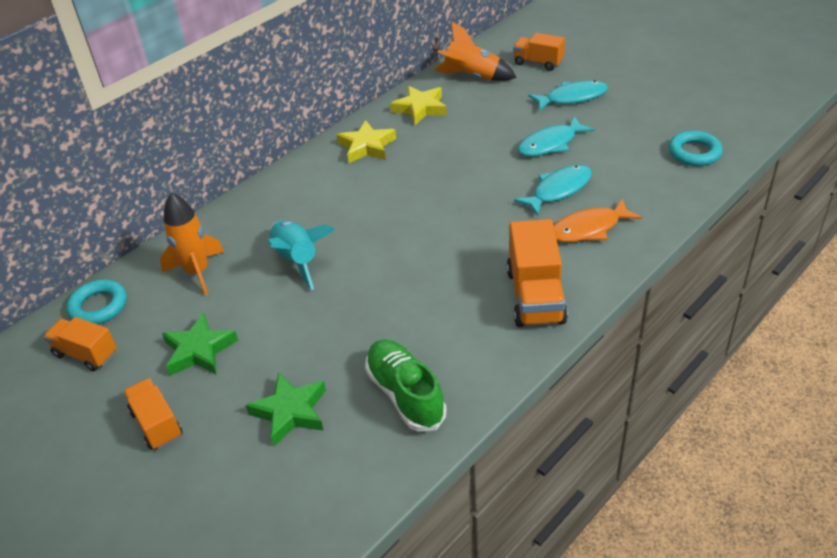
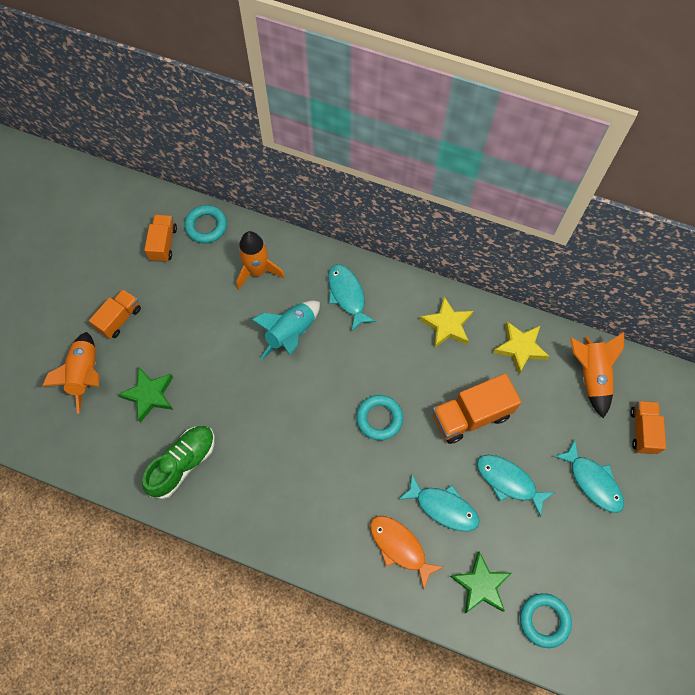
camera: 65 degrees right, 25 degrees up
green star [162,313,238,376] -> green star moved to [450,551,511,613]
orange truck [506,219,568,327] -> orange truck moved to [432,374,521,444]
none -> orange rocket [42,332,99,414]
none -> turquoise fish [328,264,376,332]
none -> turquoise ring [356,395,403,440]

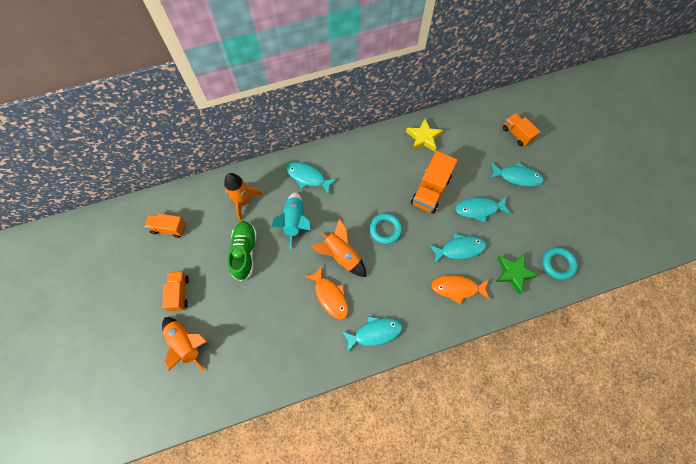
camera: 40 degrees left, 0 degrees up
green star [118,367,173,423] -> none
green shoe [142,426,215,499] -> green shoe moved to [228,221,257,282]
orange truck [144,215,177,262] -> orange truck turned 45 degrees counterclockwise [144,213,186,238]
turquoise ring [184,205,227,243] -> none
yellow star [420,297,473,348] -> none
orange rocket [570,332,624,418] -> orange rocket moved to [311,218,366,277]
none -> orange fish [304,265,348,320]
none -> turquoise fish [341,316,403,353]

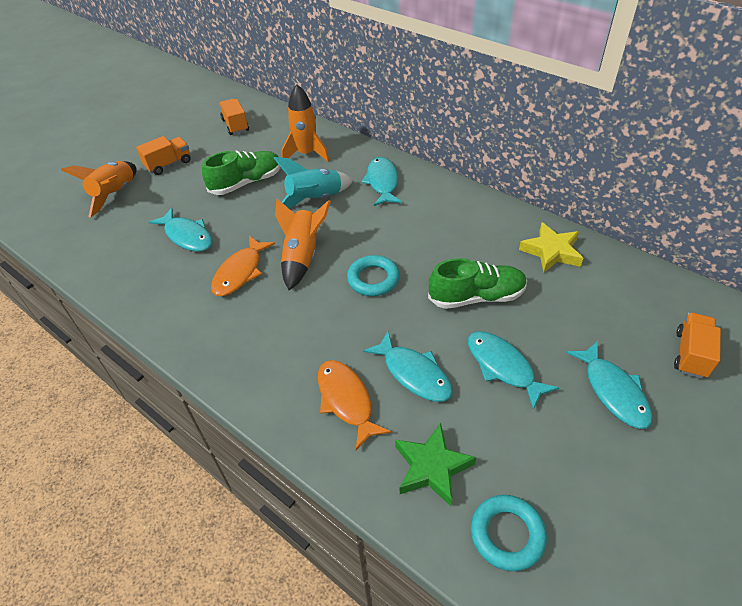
camera: 60 degrees right, 20 degrees down
turquoise fish [341,316,403,353] -> turquoise fish moved to [149,208,212,252]
orange truck [411,151,458,214] -> green shoe [428,258,527,309]

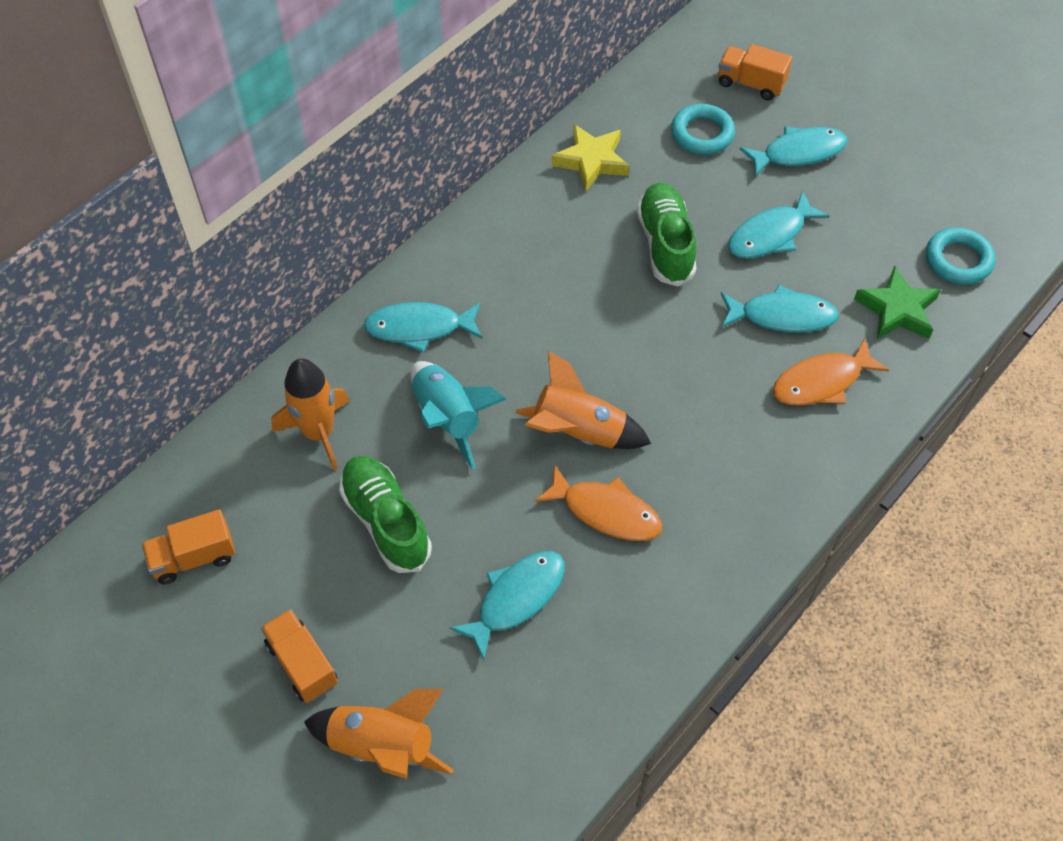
camera: 90 degrees left, 10 degrees up
turquoise ring [347,255,400,296] -> turquoise ring moved to [671,104,735,155]
turquoise fish [363,331,453,401] -> turquoise fish turned 45 degrees clockwise [721,285,839,333]

